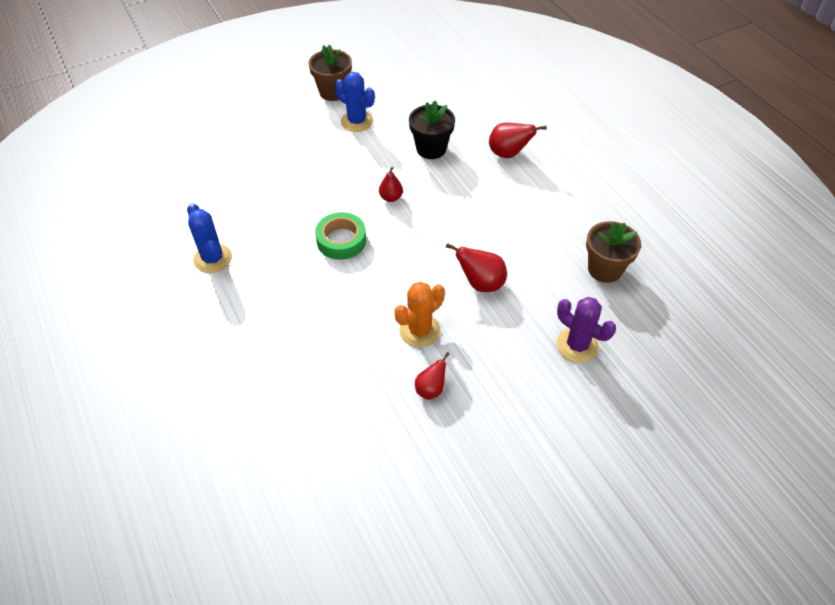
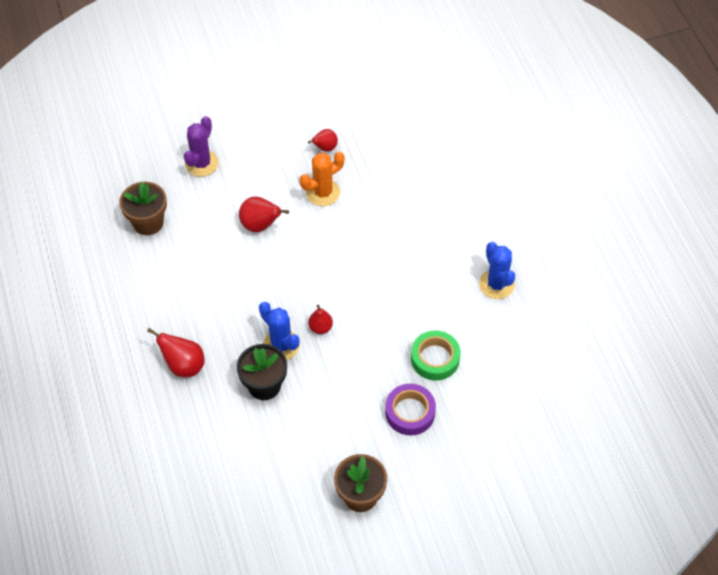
camera: 170 degrees left, 5 degrees up
green tape [315,212,366,260] -> green tape moved to [411,331,460,381]
blue cactus [335,72,375,132] -> blue cactus moved to [259,302,300,360]
purple cactus [557,297,616,363] -> purple cactus turned 60 degrees clockwise [184,116,219,177]
none -> purple tape [385,384,436,435]

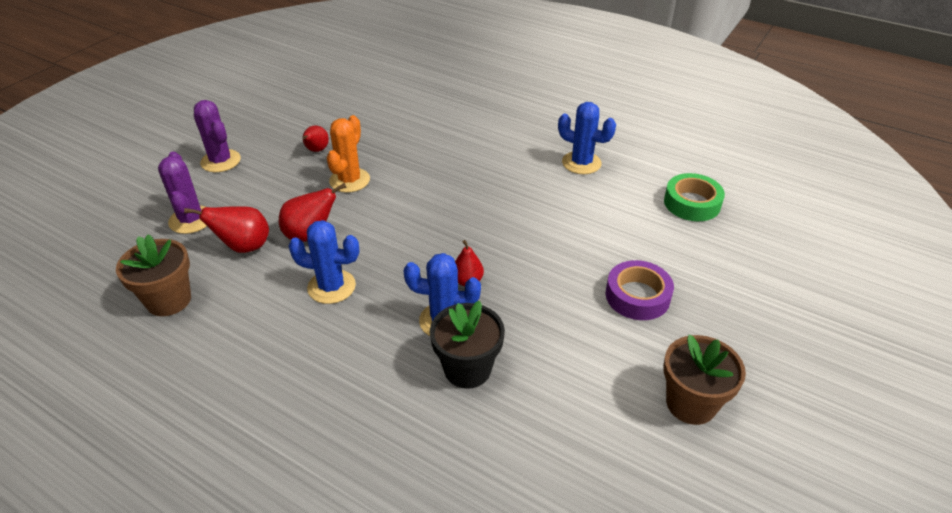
camera: 40 degrees left, 15 degrees down
red pear [147,328,205,377] -> red pear moved to [184,207,269,253]
green tape [411,331,460,381] -> green tape moved to [664,173,725,221]
none -> purple cactus [194,100,241,172]
none -> blue cactus [288,220,359,304]

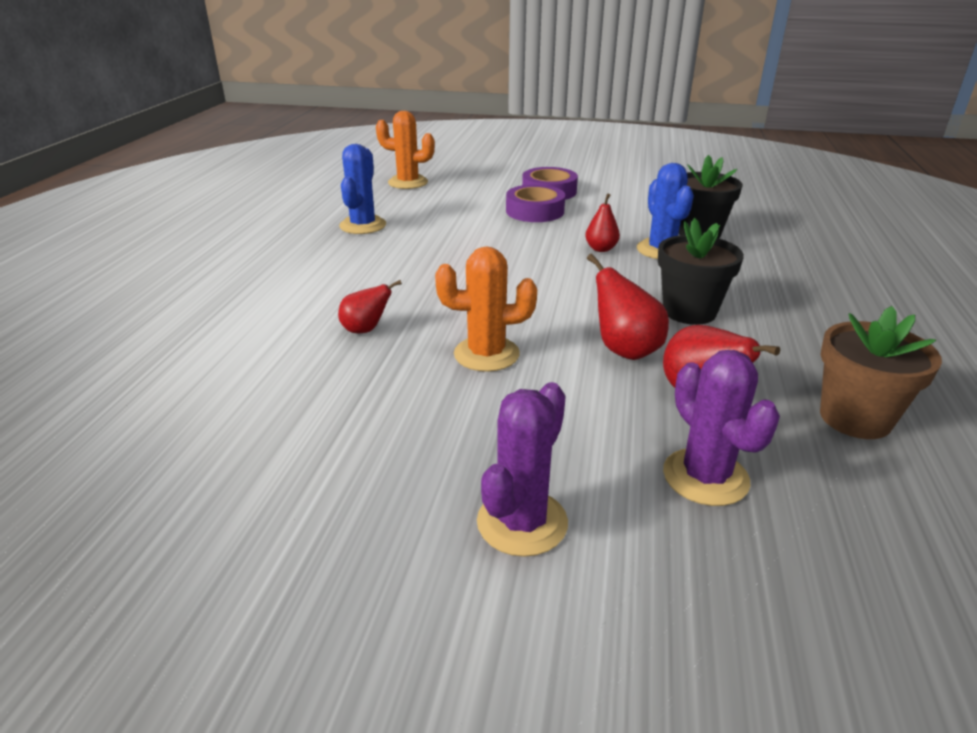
camera: 110 degrees left, 10 degrees down
purple cactus [158,152,207,234] -> purple cactus turned 75 degrees counterclockwise [663,350,780,506]
blue cactus [288,220,359,304] -> black flower pot [658,218,744,325]
red pear [302,126,329,152] -> red pear moved to [338,280,402,333]
brown flower pot [663,335,746,425] -> none
green tape [664,173,725,221] -> orange cactus [376,111,435,189]
none -> purple tape [506,184,565,222]

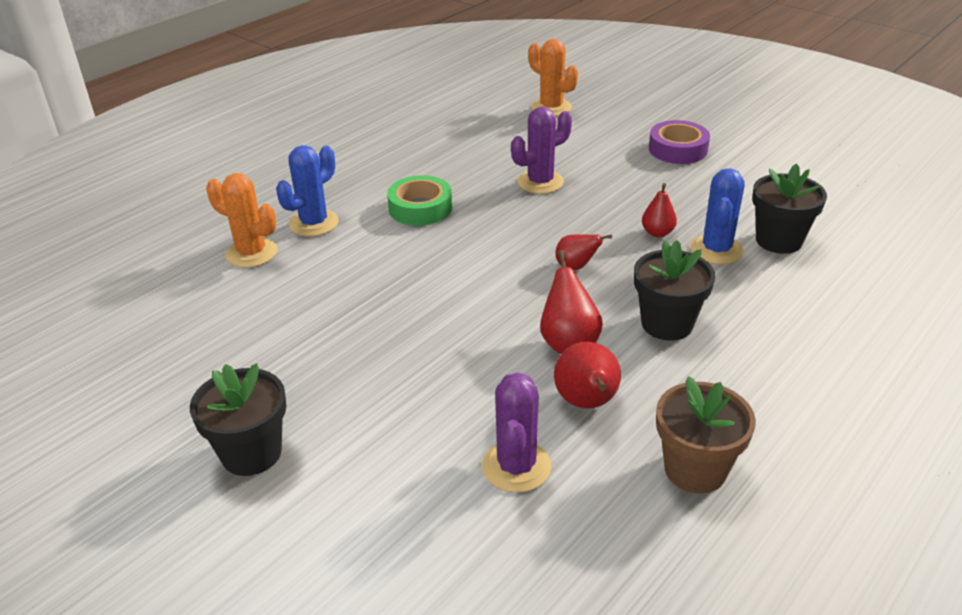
camera: 30 degrees right, 5 degrees up
red pear [338,280,402,333] -> red pear moved to [555,234,612,270]
blue cactus [339,144,386,234] -> blue cactus moved to [276,145,339,236]
orange cactus [435,246,537,372] -> orange cactus moved to [206,173,277,268]
purple cactus [477,382,568,557] -> purple cactus moved to [511,107,572,194]
purple tape [506,184,565,222] -> none
none -> black flower pot [190,363,286,476]
none -> green tape [387,175,452,226]

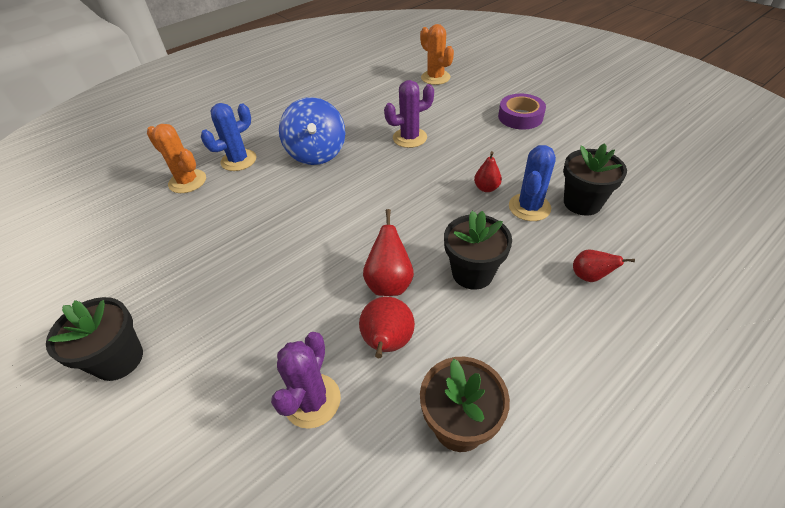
camera: 10 degrees right, 10 degrees up
green tape [387,175,452,226] -> blue spinning top [279,97,345,165]
red pear [555,234,612,270] -> red pear moved to [573,250,635,282]

